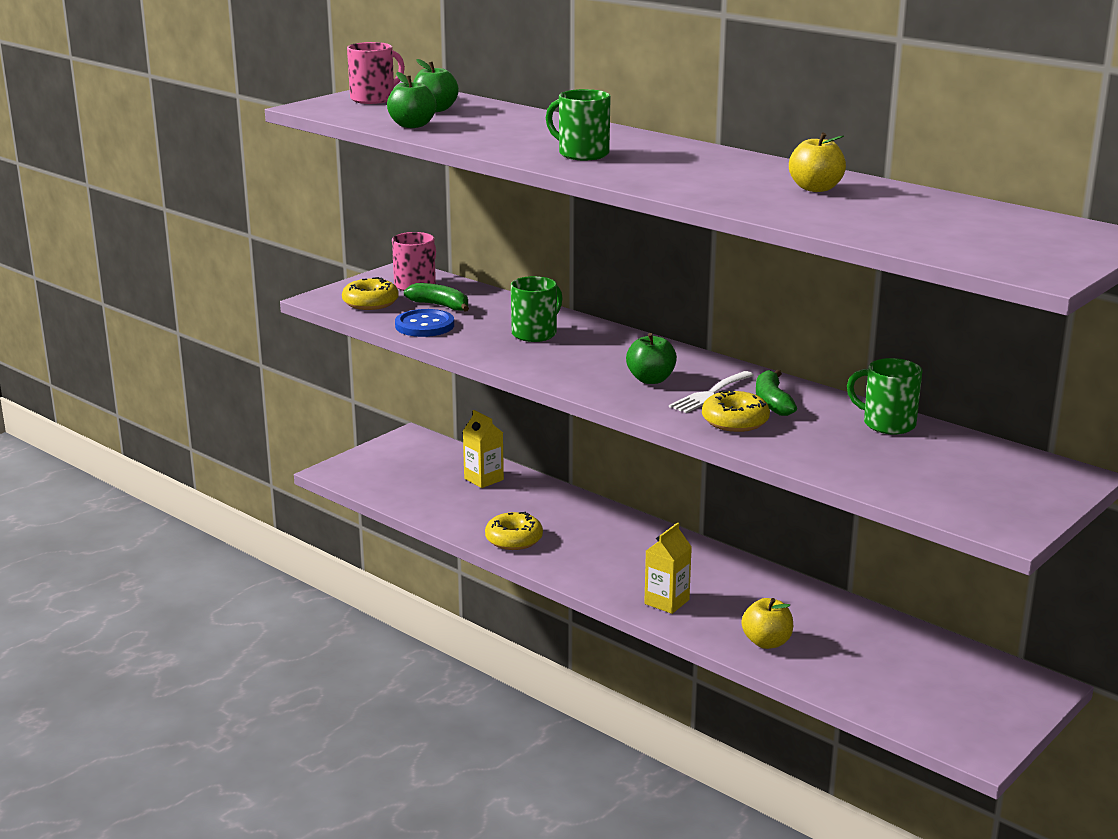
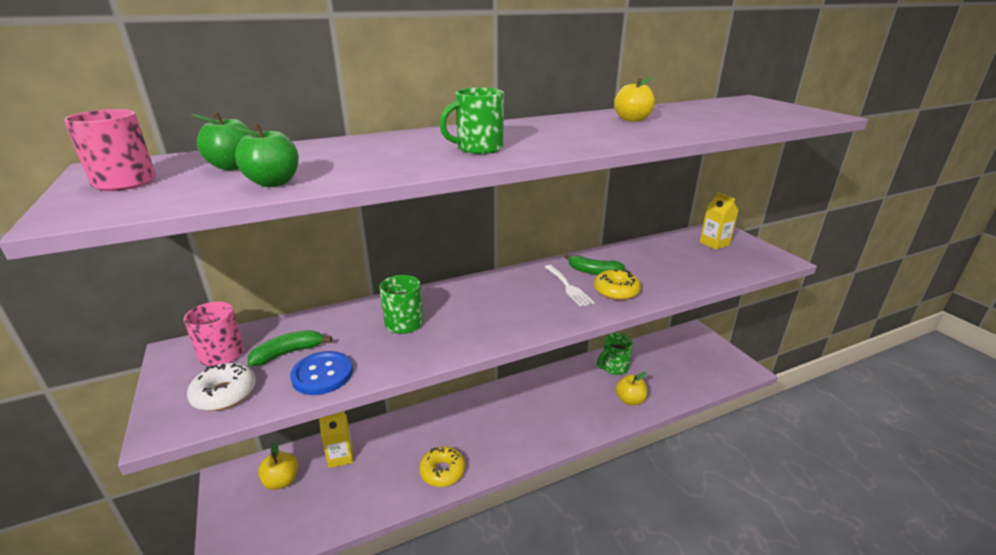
camera: 65 degrees left, 5 degrees up
yellow donut [342,277,399,310] -> white donut [187,363,256,411]
green apple [626,333,677,384] -> none
yellow carton [644,522,692,614] -> yellow carton moved to [700,192,738,250]
green mug [847,358,923,434] -> green mug moved to [597,333,633,375]
none -> yellow apple [258,442,298,490]

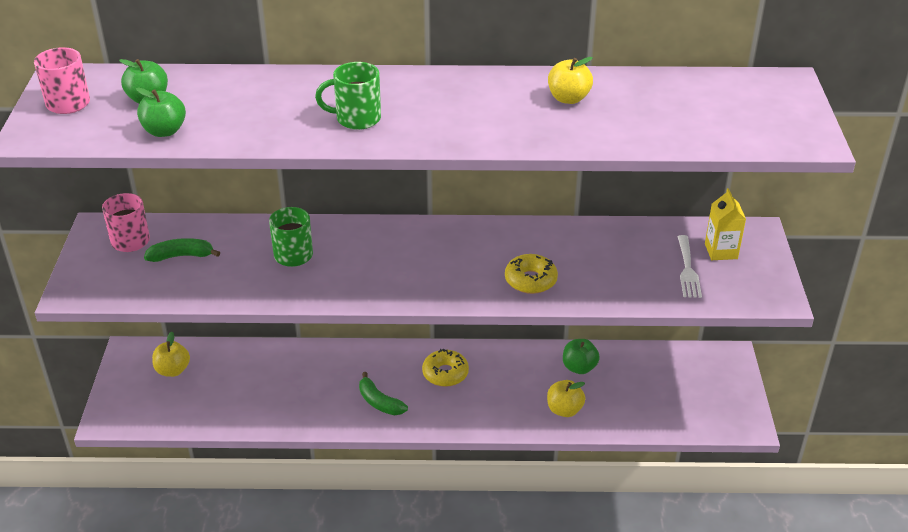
camera: 25 degrees right, 10 degrees up
white donut [187,363,256,411] -> none
blue button [290,351,353,395] -> none
yellow carton [319,411,353,468] -> none
yellow donut [419,446,465,487] -> yellow donut moved to [422,349,469,387]
white fork [545,265,595,307] -> white fork moved to [678,235,702,298]
green banana [564,254,625,275] -> green banana moved to [359,372,408,415]
green mug [597,333,633,375] -> green apple [563,339,600,374]

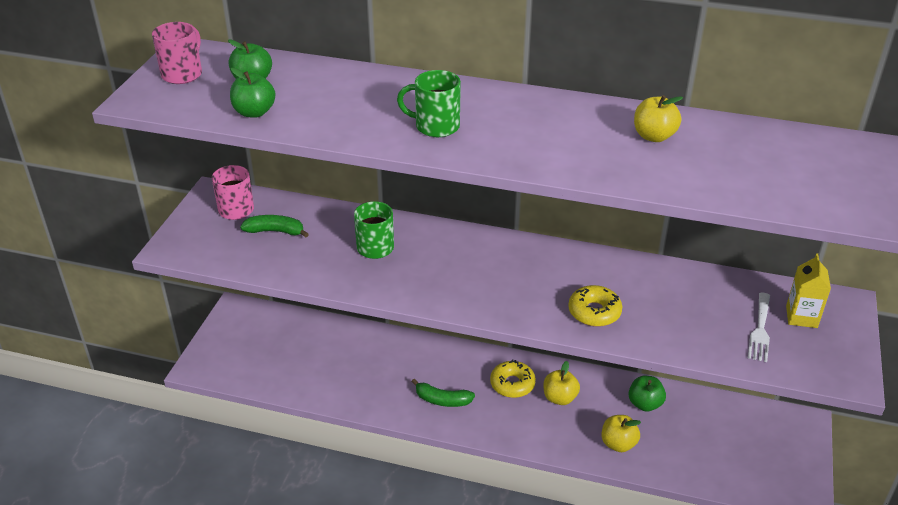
camera: 15 degrees right, 0 degrees up
yellow apple [152,332,190,377] -> yellow apple moved to [544,361,580,405]
green banana [359,372,408,415] -> green banana turned 45 degrees counterclockwise [411,379,475,407]

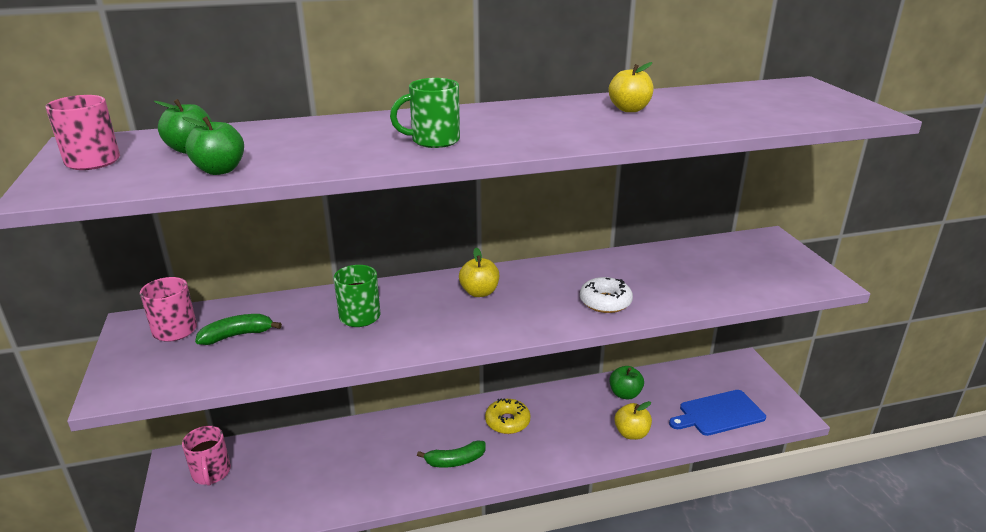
camera: 30 degrees left, 10 degrees down
yellow apple [544,361,580,405] -> yellow apple moved to [459,248,499,297]
yellow donut [568,285,622,327] -> white donut [580,277,633,313]
white fork [748,293,770,362] -> none
yellow carton [786,253,831,328] -> none
none -> pink mug [182,426,231,486]
none -> blue cutting board [669,390,766,436]

